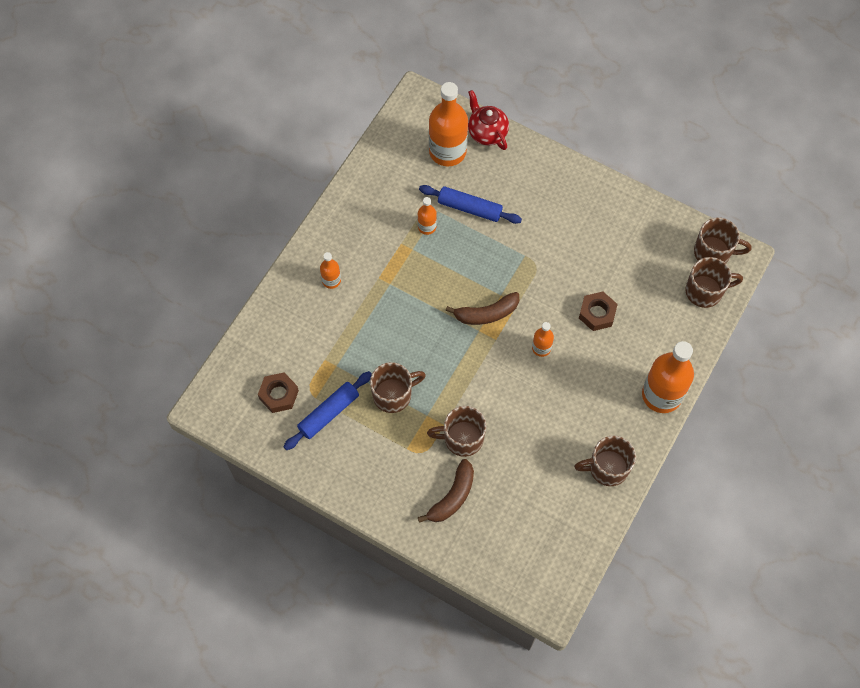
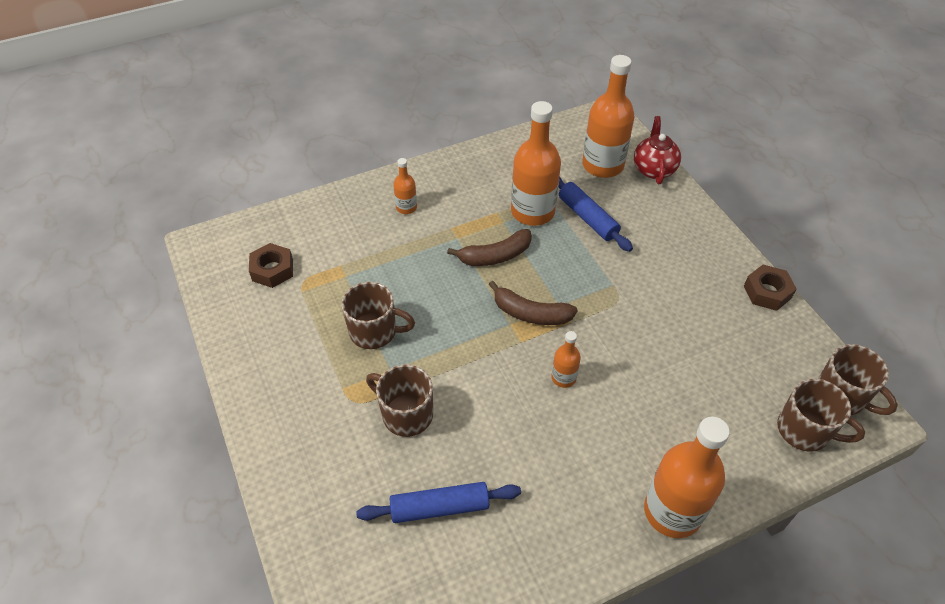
camera: 35 degrees right, 15 degrees down
blue rolling pin [284,371,372,450] -> blue rolling pin moved to [356,482,521,523]
orange bottle [418,197,437,235] -> orange bottle [511,101,561,226], size x2.07
brown banana [418,459,474,523] -> brown banana moved to [447,229,532,266]
brown mug [574,436,636,486] -> none
brown nut [579,292,618,331] -> brown nut moved to [744,265,797,311]

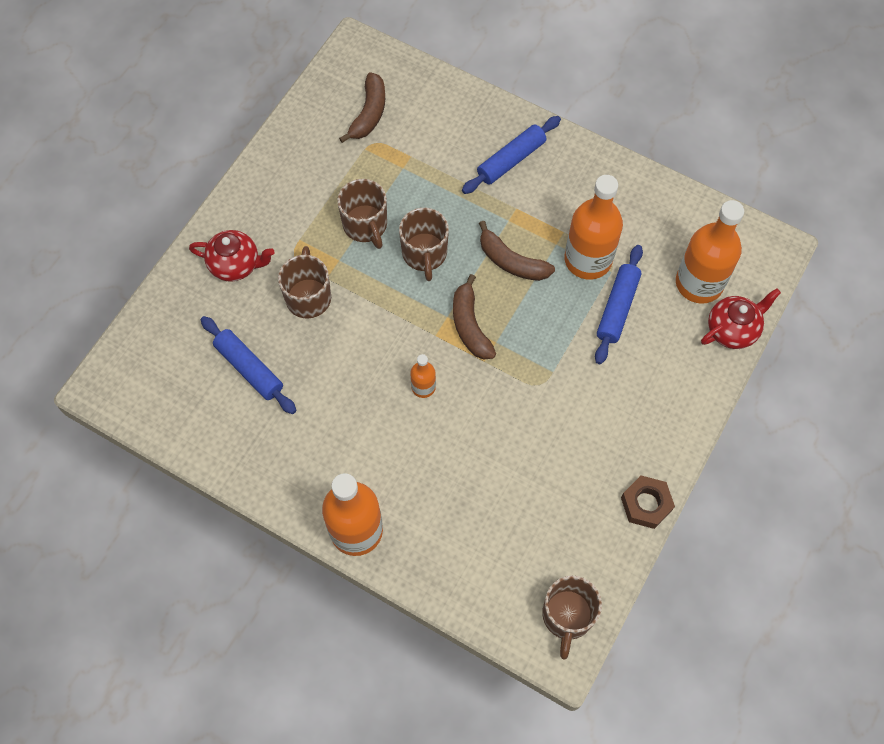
camera: 55 degrees right, 15 degrees up
brown nut [249,243,293,288] -> brown banana [339,72,385,143]
orange bottle [393,158,417,214] -> blue rolling pin [462,116,561,194]
brown mug [777,378,865,452] -> brown mug moved to [399,208,449,281]
none -> red teapot [189,230,275,282]

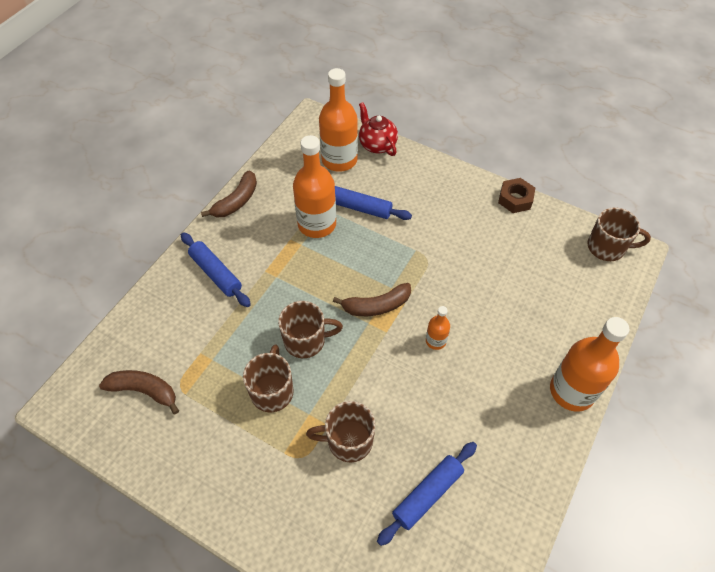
camera: 90 degrees left, 10 degrees down
red teapot [189,230,275,282] -> none
brown mug [337,179,387,249] -> brown mug turned 60 degrees counterclockwise [243,344,293,412]
brown banana [479,221,555,281] -> brown banana moved to [201,170,257,218]

